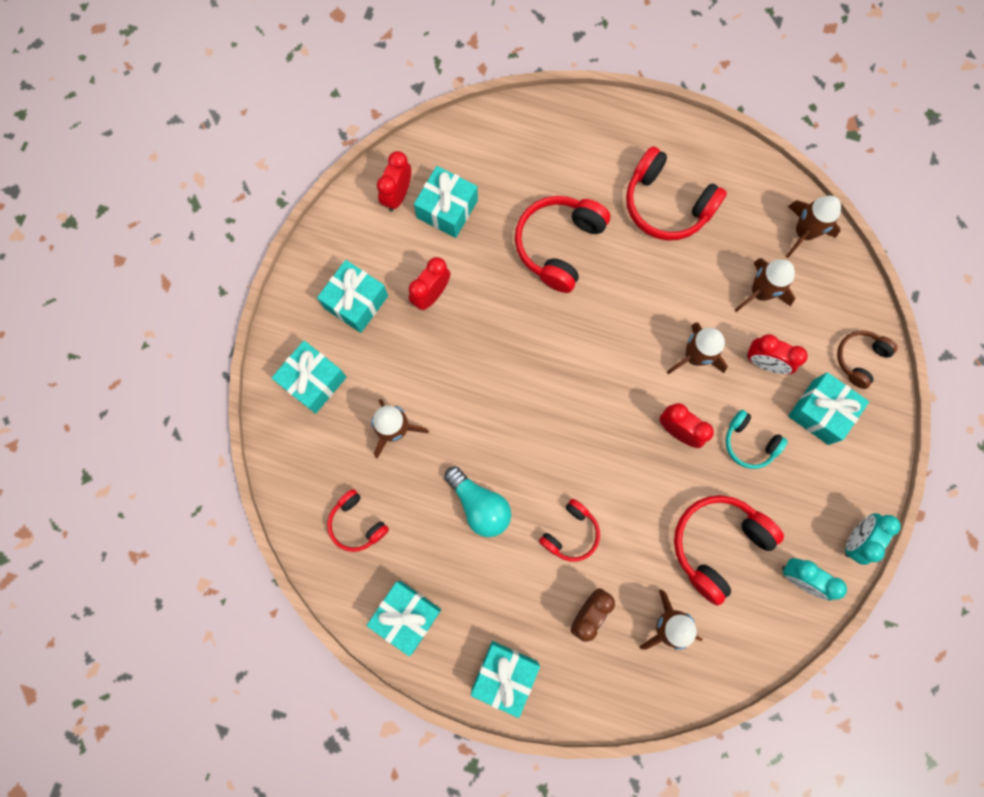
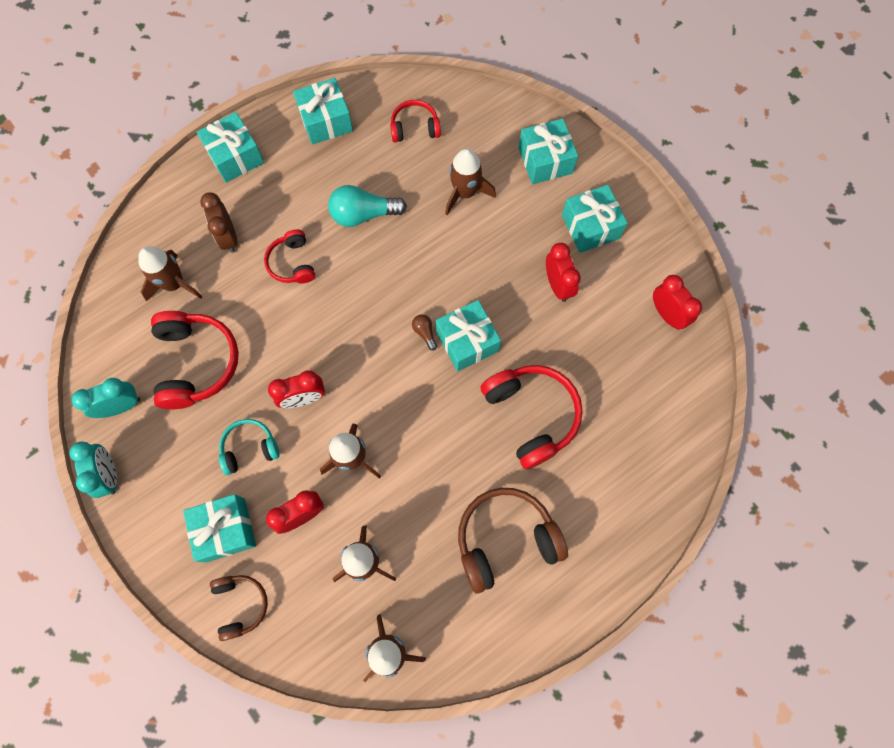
camera: 125 degrees right, 5 degrees down
turquoise gift [414,166,478,238] -> turquoise gift moved to [436,300,501,371]
red headphones [626,146,727,241] -> brown headphones [458,488,568,594]
none -> brown light bulb [412,314,437,351]

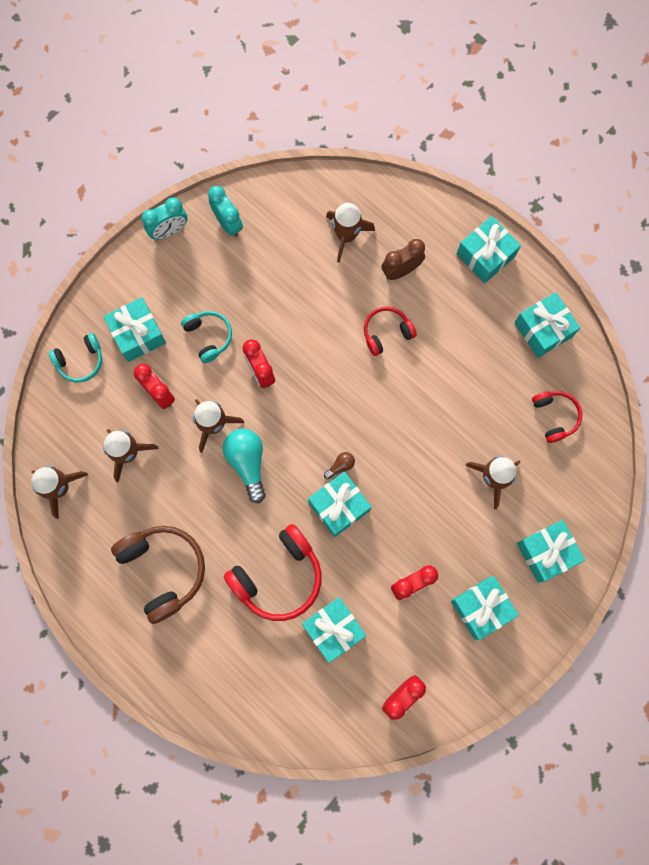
camera: 80 degrees right, 5 degrees up
red headphones [151,311,239,409] -> none
brown headphones [210,575,268,641] -> turquoise headphones [49,333,102,383]
turquoise light bulb [328,185,407,227] -> turquoise light bulb moved to [223,429,266,503]
none -> turquoise gift [302,597,366,663]

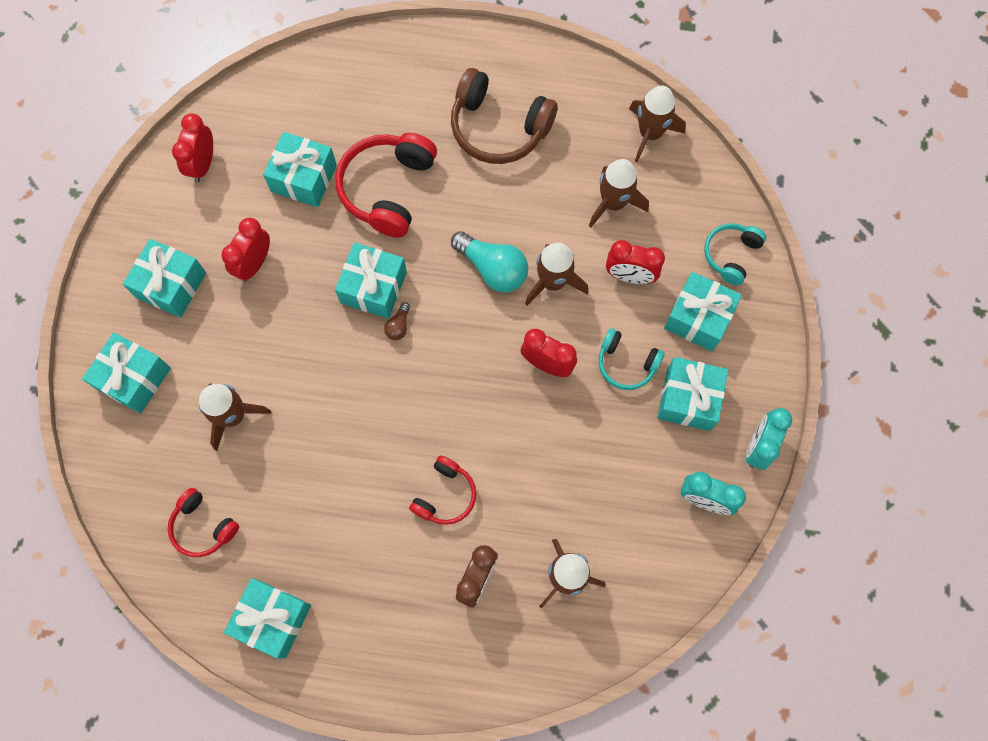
camera: 145 degrees right, 5 degrees down
turquoise gift [457,216,521,283] -> turquoise gift moved to [657,357,728,431]

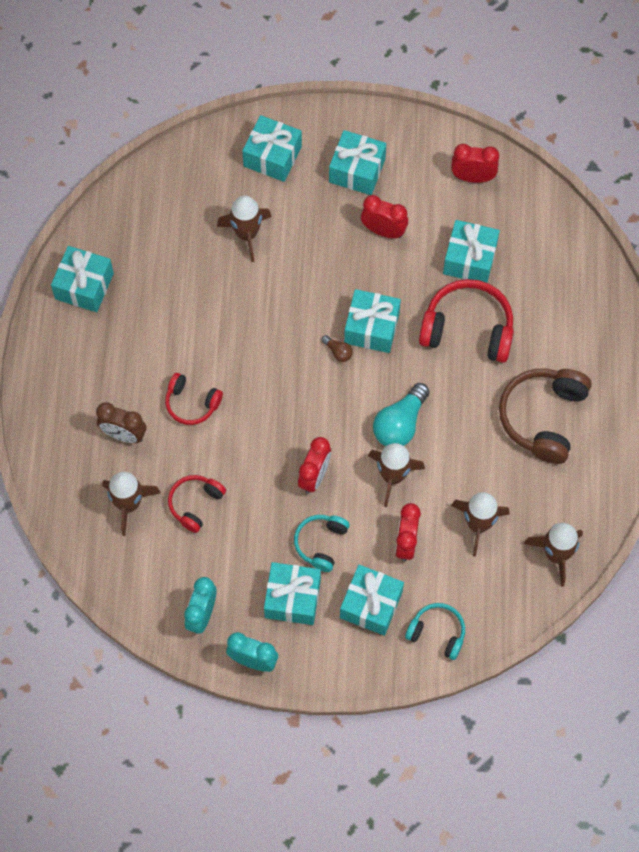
camera: 85 degrees right, 5 degrees down
red headphones [168,488,239,557] -> red headphones moved to [168,475,226,533]
brown light bulb [384,302,410,340] -> brown light bulb turned 150 degrees counterclockwise [322,335,353,362]

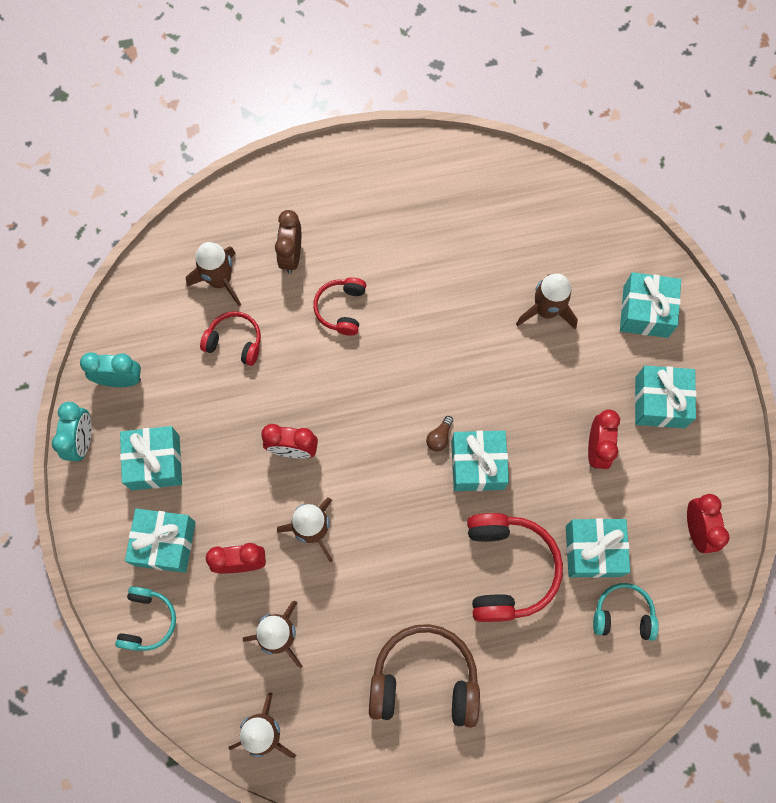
camera: 75 degrees right, 5 degrees up
turquoise gift [51,246,114,312] -> none
turquoise headphones [294,515,350,572] -> turquoise headphones moved to [593,583,659,641]
turquoise light bulb [373,383,430,446] -> none

